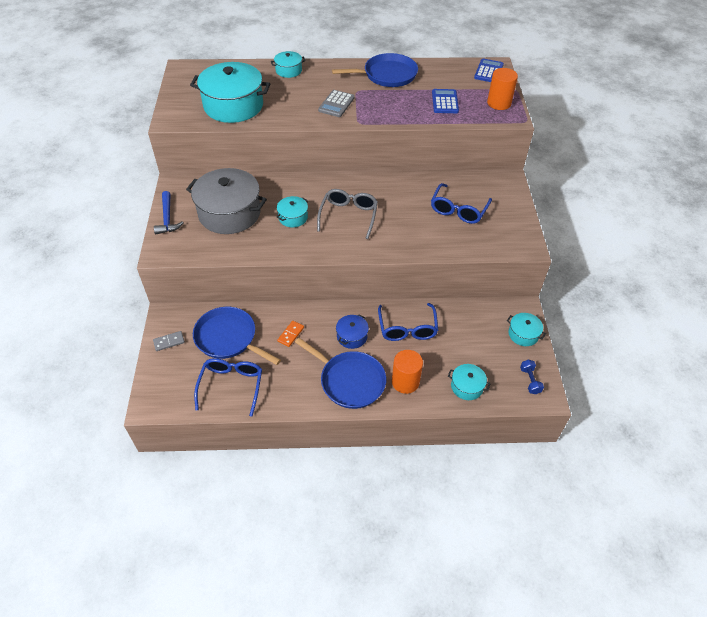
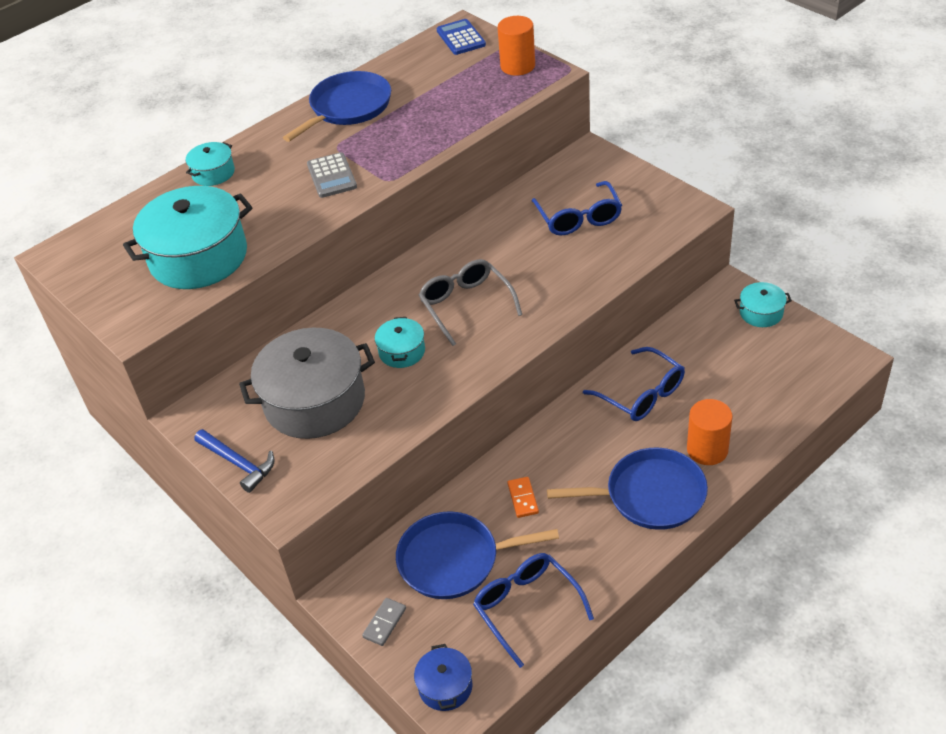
camera: 35 degrees left, 5 degrees down
blue pot [336,314,369,349] -> blue pot moved to [414,644,473,711]
blue calculator [432,89,459,113] -> none
turquoise pot [448,364,491,400] -> none
blue dumbbell [520,360,544,394] -> none

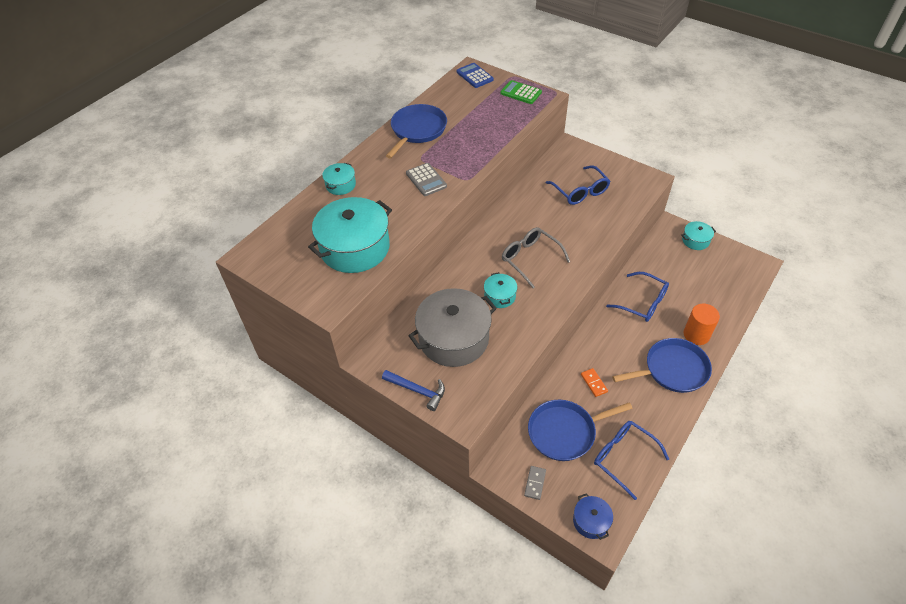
camera: 15 degrees left, 5 degrees up
orange cylinder [498,16,535,76] -> green calculator [500,80,542,104]

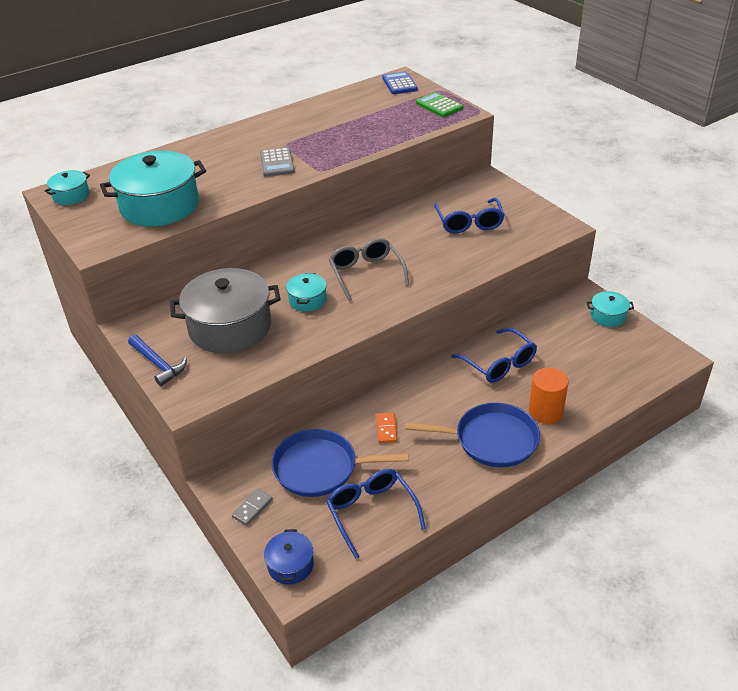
camera: 20 degrees right, 10 degrees down
turquoise pot [322,163,356,195] -> turquoise pot moved to [44,170,90,205]
blue pan [386,104,447,158] -> none

